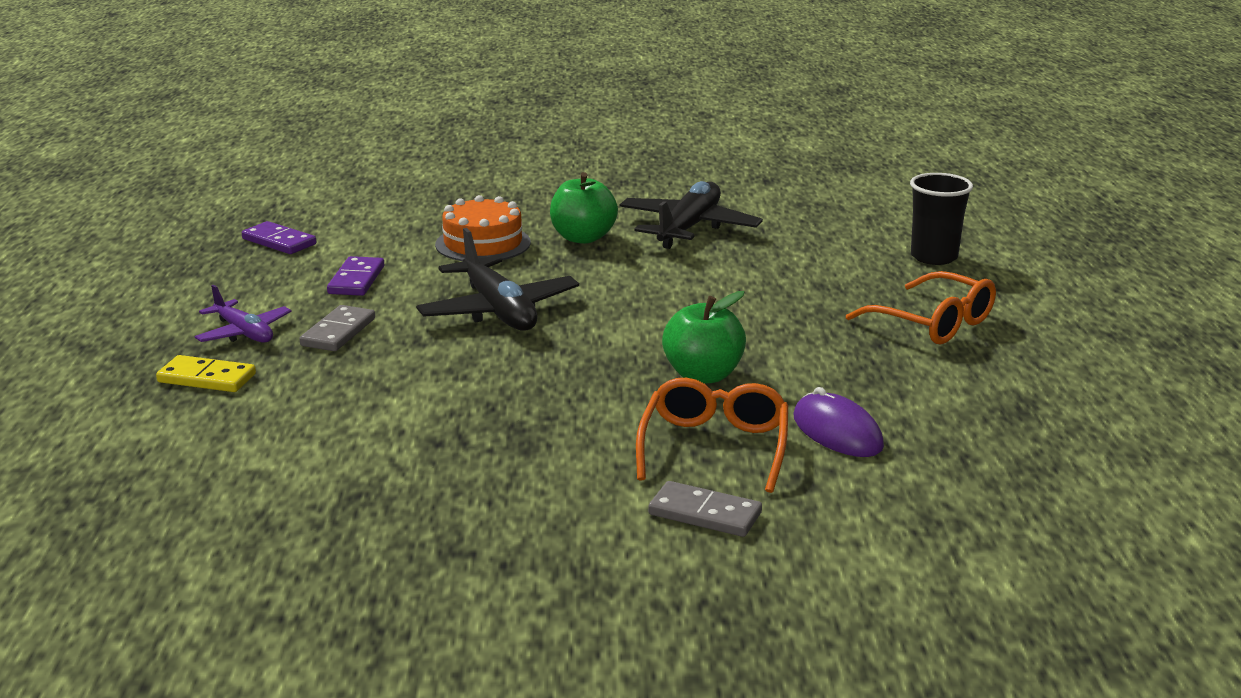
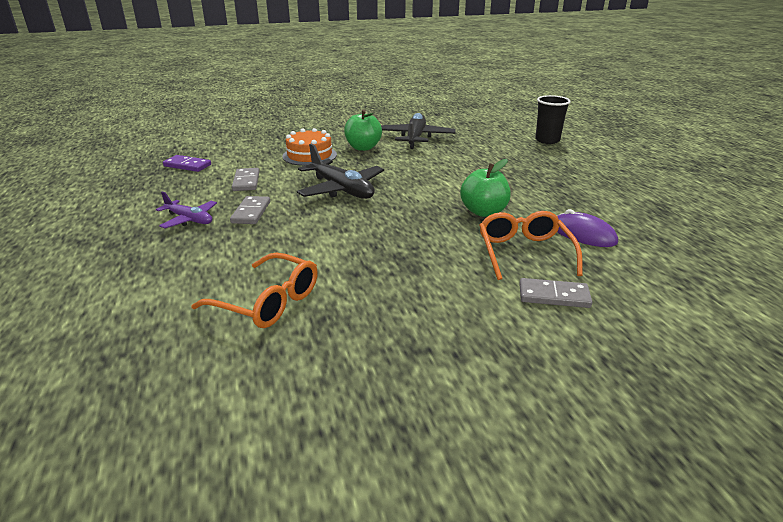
camera: 15 degrees left, 5 degrees up
yellow domino [156,355,256,392] -> none
purple domino [327,256,384,296] -> grey domino [232,168,259,191]
orange glasses [846,271,996,344] -> orange glasses moved to [191,252,318,328]

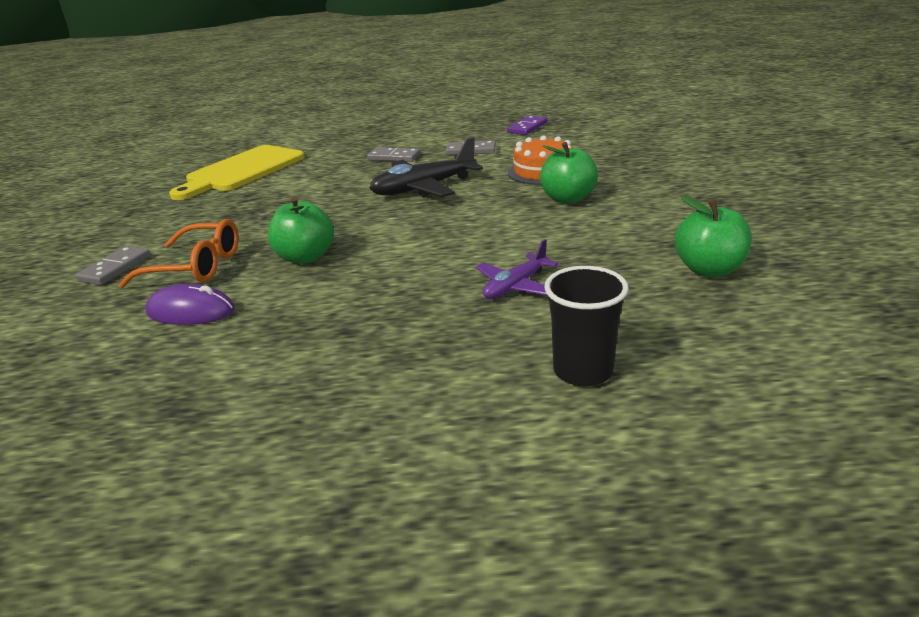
camera: 105 degrees right, 0 degrees up
purple plane [156,191,217,228] -> purple plane moved to [476,239,558,299]
orange glasses [191,252,318,328] -> yellow cutting board [169,145,305,200]
black plane [381,113,456,149] -> none
purple mouse [557,209,618,247] -> purple mouse turned 45 degrees clockwise [145,284,235,325]
none -> green apple [675,196,752,277]

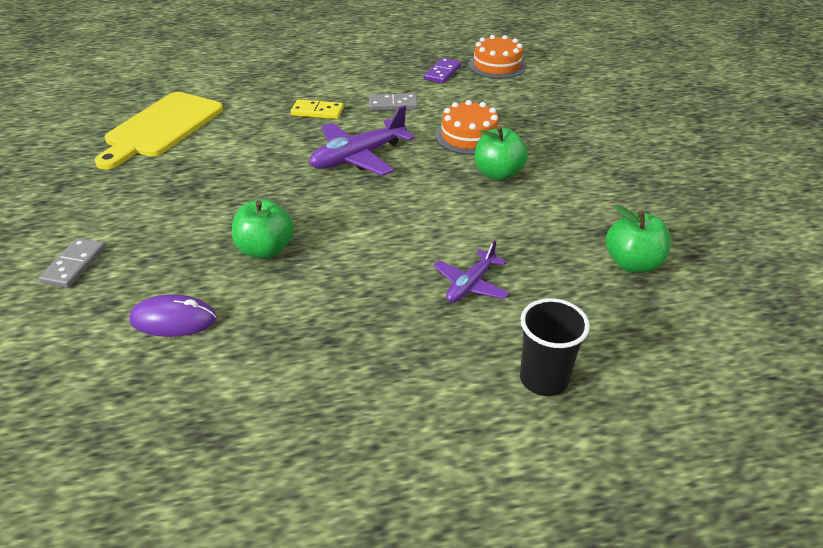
camera: 10 degrees left, 10 degrees up
orange glasses [119,219,239,288] -> none
grey domino [367,147,421,162] -> yellow domino [291,99,344,119]
black plane [370,137,483,197] -> purple plane [309,105,415,176]
none -> orange cake [469,35,526,79]

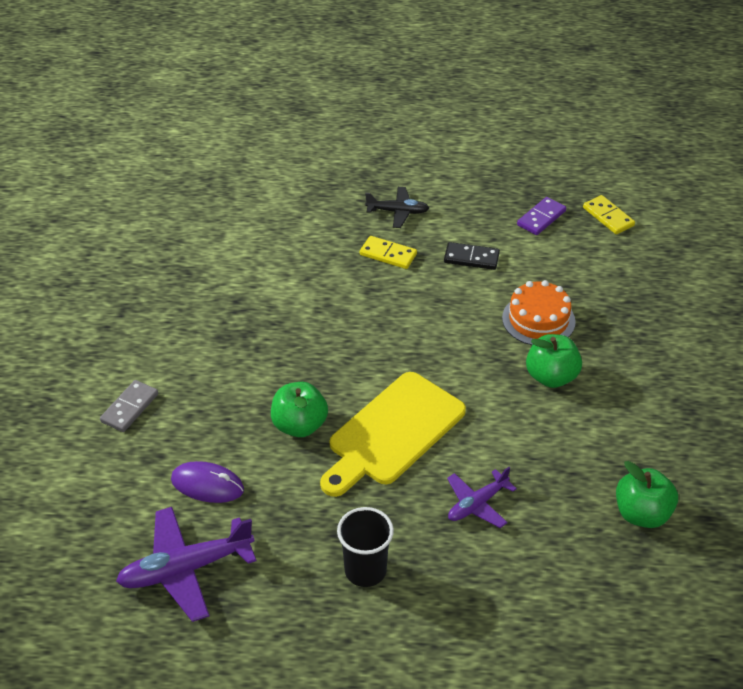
camera: 15 degrees right, 5 degrees up
yellow cutting board [94,92,223,170] -> yellow cutting board moved to [320,372,466,497]
purple plane [309,105,415,176] -> purple plane moved to [116,507,256,622]
grey domino [369,94,418,111] -> black domino [444,242,500,270]
orange cake [469,35,526,79] -> yellow domino [583,195,635,234]
black cup [520,298,590,396] -> black cup moved to [337,507,394,587]
none -> black plane [365,187,429,228]

